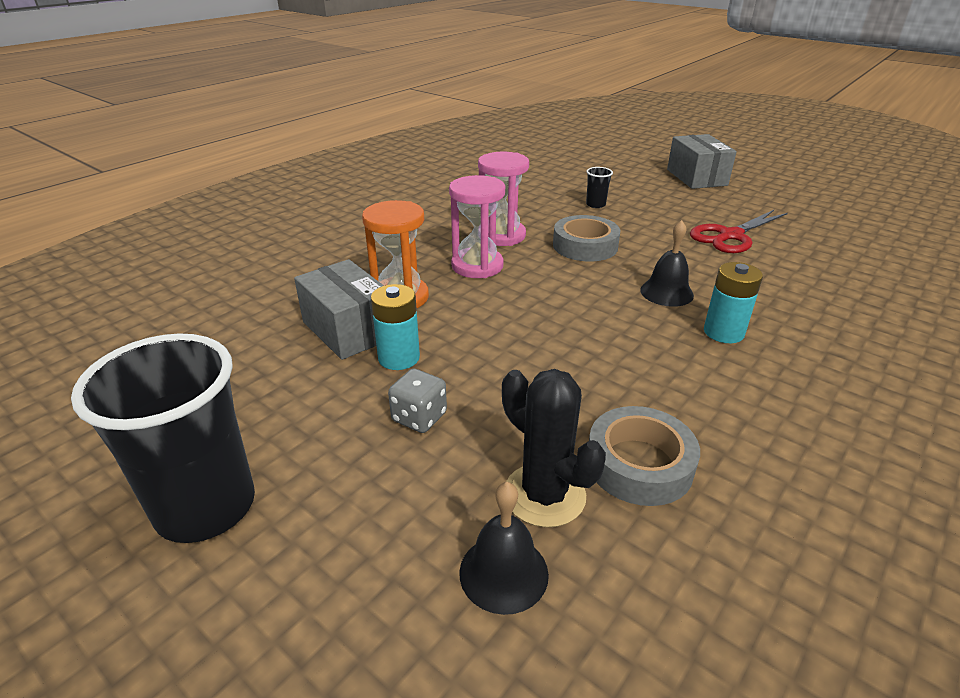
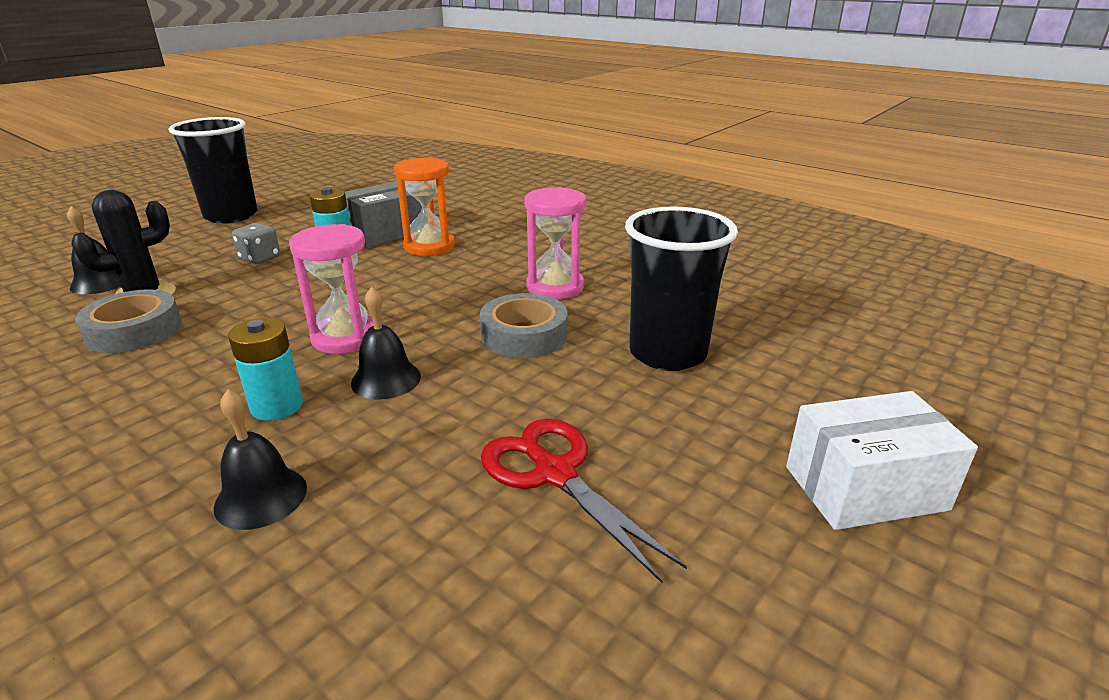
camera: 90 degrees right, 5 degrees down
pink hourglass [449,175,505,278] -> pink hourglass moved to [289,224,374,354]
black cup [586,167,613,208] -> black cup [625,207,738,371], size x2.47
grey box [667,134,737,189] -> white box [786,391,978,530]
none -> black bell [214,389,307,530]

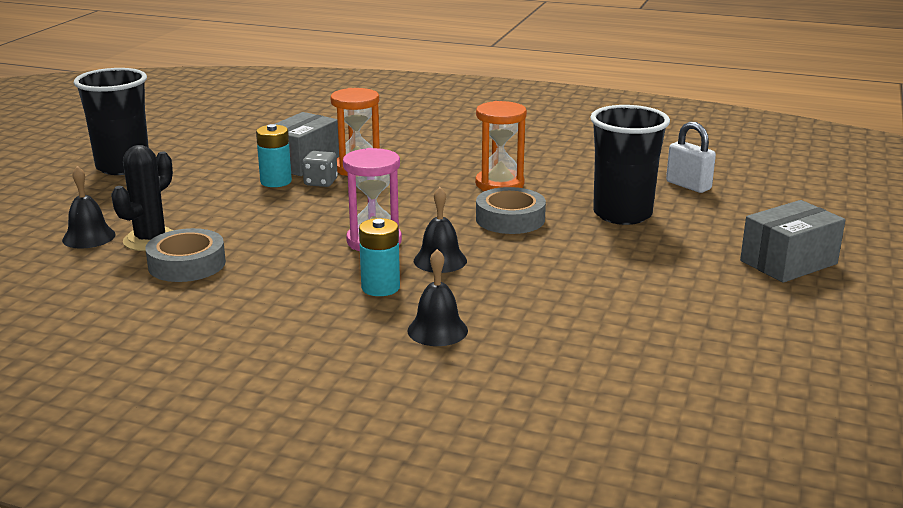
camera: 20 degrees left, 5 degrees down
grey dice [232,223,280,264] -> grey dice moved to [302,151,338,187]
red scissors [481,419,687,584] -> none
pink hourglass [524,187,586,299] -> orange hourglass [475,101,527,191]
white box [786,391,978,530] -> grey box [740,200,845,283]
none -> white padlock [666,122,716,193]

